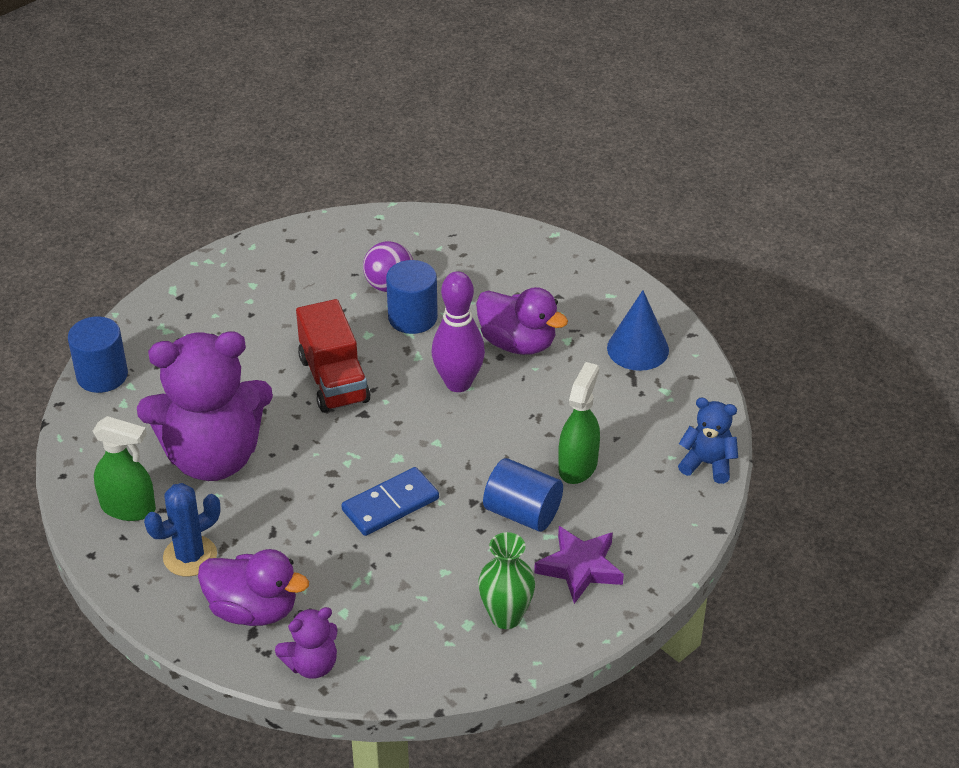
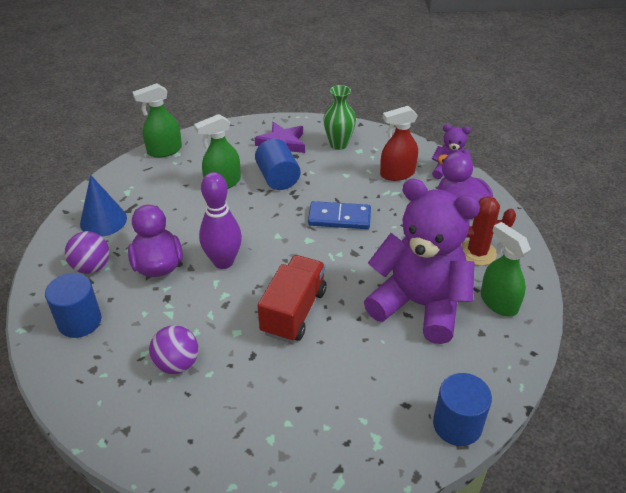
camera: 140 degrees left, 0 degrees up
blue cactus [144,483,220,577] -> red cactus [461,196,516,266]
blue cylinder [386,260,438,334] -> blue cylinder moved to [45,273,101,338]
blue teddy bear [678,397,738,484] -> green spray bottle [132,83,182,158]
none -> purple ball [65,231,109,274]
none -> red spray bottle [380,106,418,181]

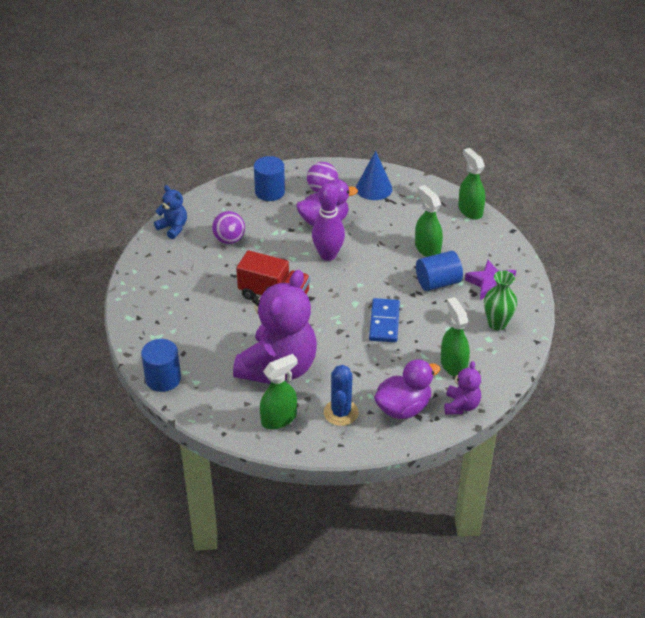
camera: 90 degrees right, 0 degrees up
red spray bottle [380,106,418,181] -> green spray bottle [441,297,470,376]
red cactus [461,196,516,266] -> blue cactus [324,365,359,426]
none -> blue teddy bear [154,185,187,239]

